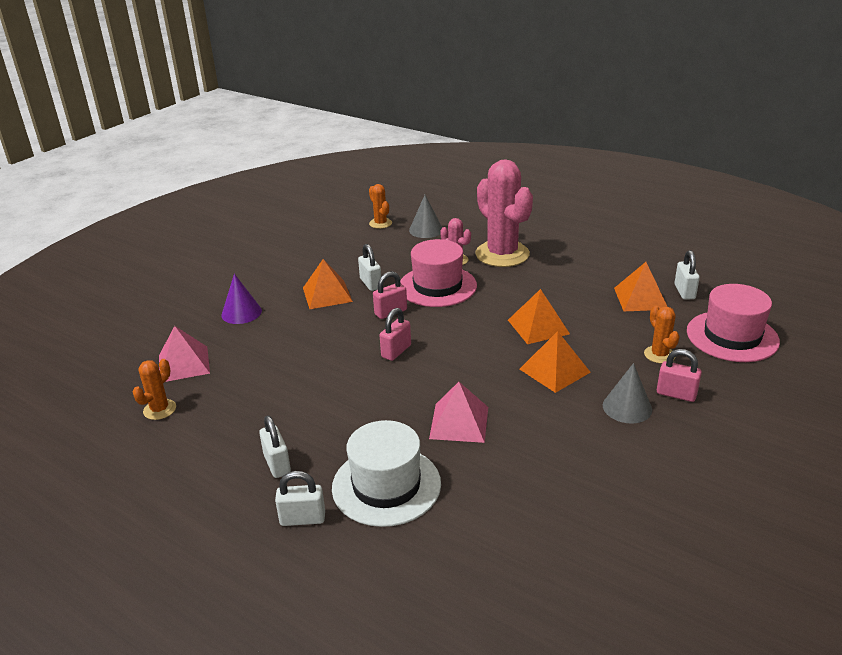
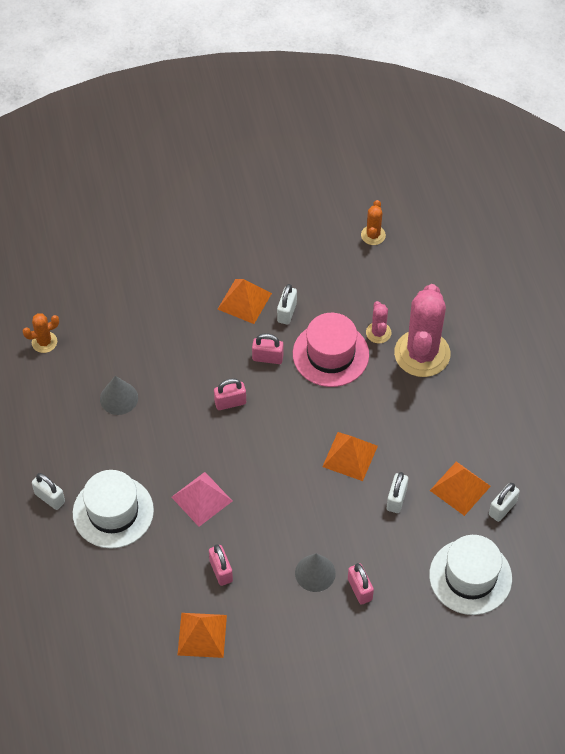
camera: 40 degrees right, 25 degrees up
pink pyramid [159,326,210,382] -> none
purple cone [221,274,262,324] -> none
white padlock [259,416,291,478] -> white padlock moved to [387,472,408,513]
grey cone [409,195,442,238] -> grey cone moved to [100,376,138,415]
orange pyramid [520,331,591,393] -> orange pyramid moved to [178,613,227,658]
orange cactus [644,306,680,364] -> none
pink hat [687,284,780,362] -> white hat [429,535,512,615]
none -> pink padlock [209,544,233,586]

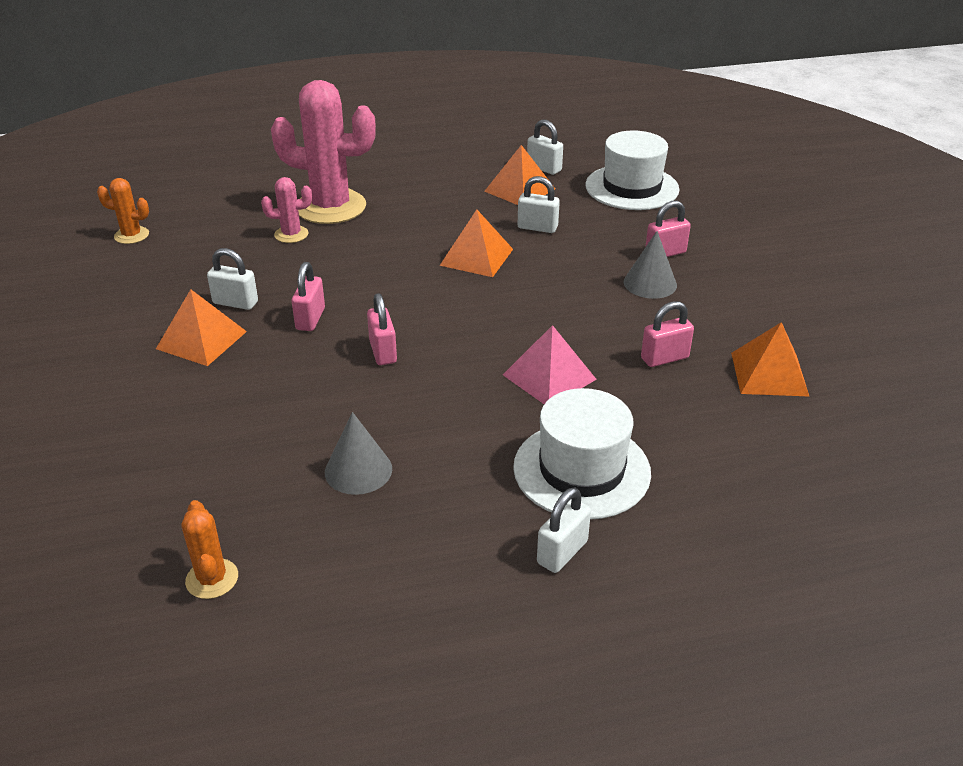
camera: 90 degrees left, 20 degrees down
pink hat [293,313,369,387] -> none

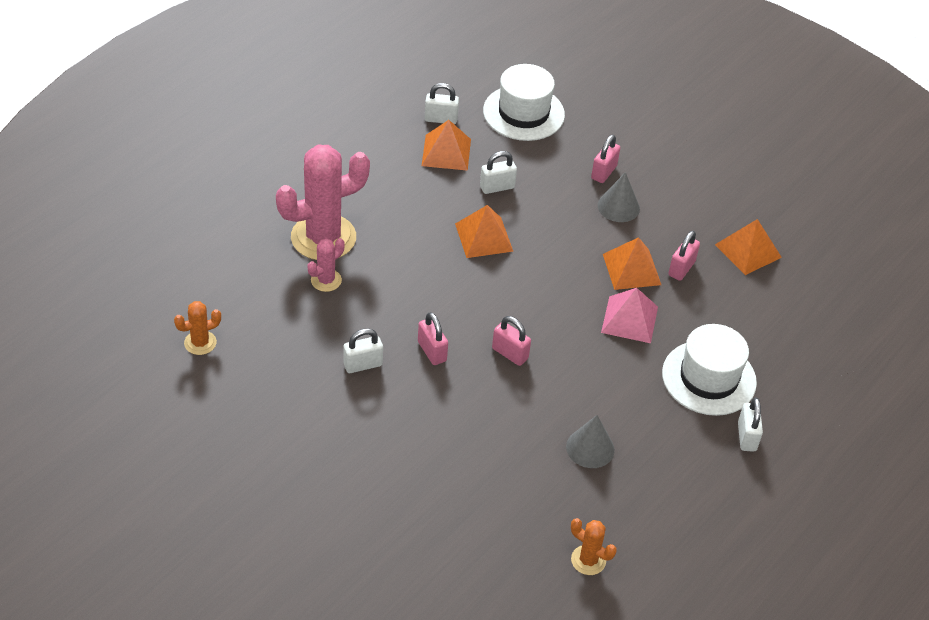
camera: 40 degrees left, 10 degrees up
orange pyramid [156,289,247,366] -> orange pyramid moved to [603,237,661,290]

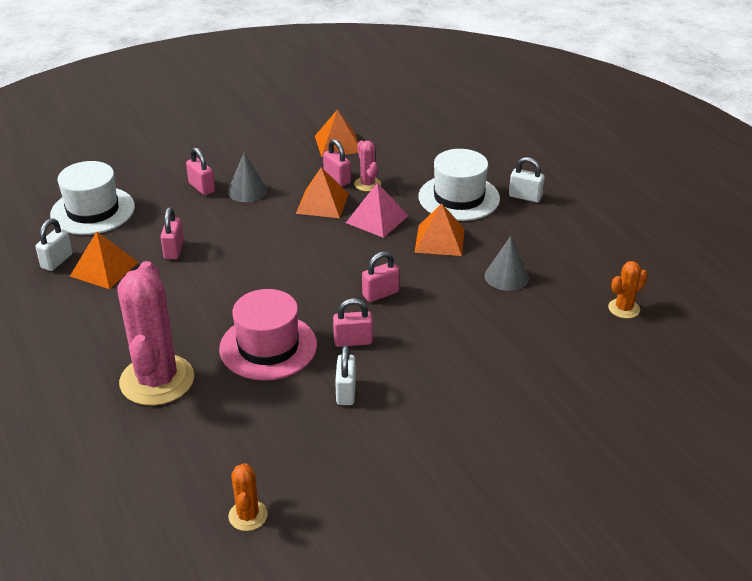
camera: 65 degrees left, 10 degrees down
pink cactus [307,238,345,292] -> pink cactus moved to [354,140,381,192]
orange pyramid [455,205,514,258] -> orange pyramid moved to [414,203,465,256]
white padlock [480,151,517,194] -> pink padlock [161,207,184,259]
none -> pink hat [219,289,317,380]

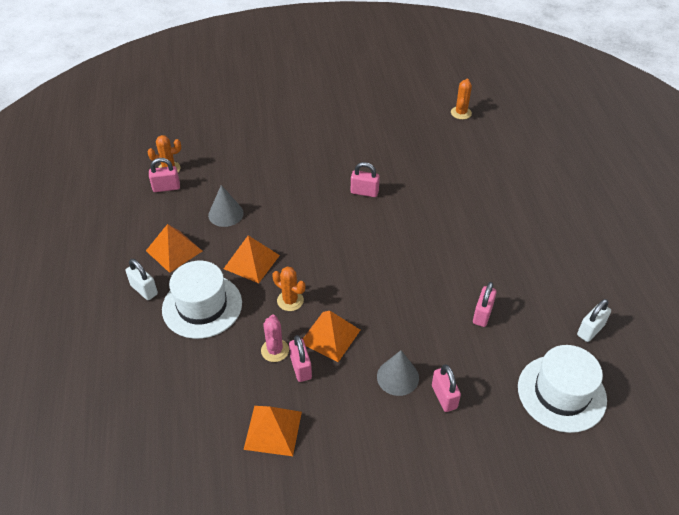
camera: 160 degrees left, 10 degrees up
orange pyramid [70,232,138,289] -> orange pyramid moved to [146,224,202,273]
pink cactus [117,261,194,406] -> none
pink hat [219,289,317,380] -> none
white padlock [335,345,356,405] -> none
pink pyramid [346,183,408,238] -> orange cactus [272,266,305,311]
pink padlock [362,251,400,302] -> pink padlock moved to [149,158,180,192]

